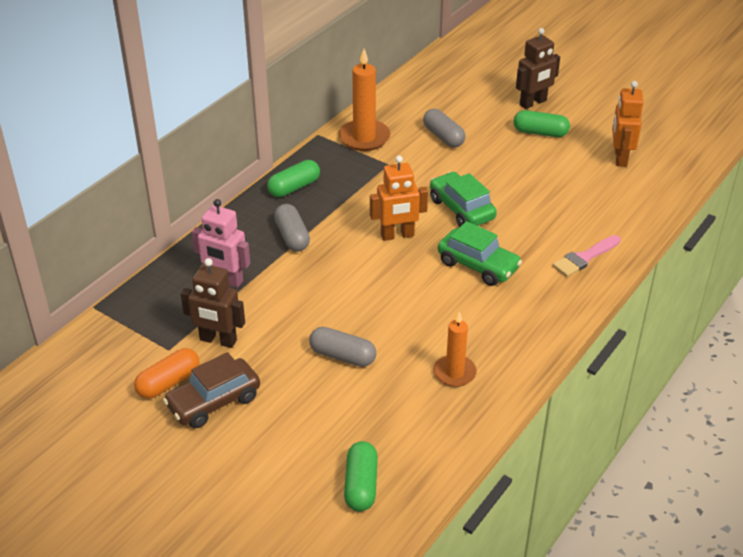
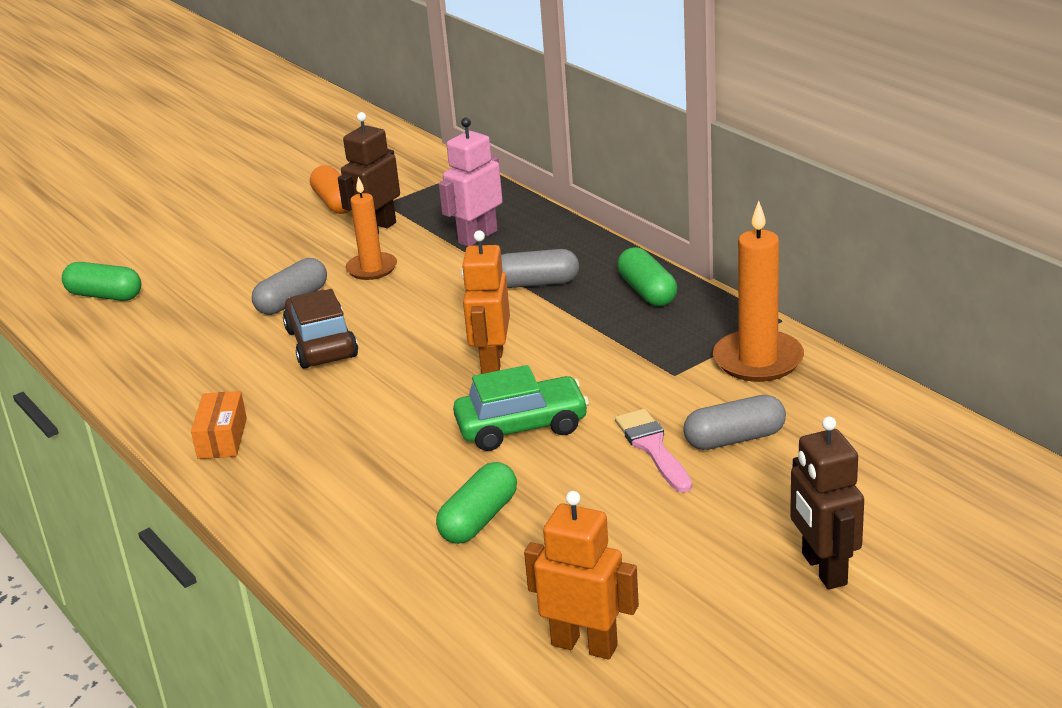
camera: 110 degrees right, 10 degrees down
brown car [163,352,260,428] -> brown car moved to [283,289,358,368]
orange candle [433,312,477,387] -> orange candle moved to [346,177,397,280]
green car [438,221,522,286] -> none
green capsule [513,110,570,137] -> green capsule moved to [436,462,517,544]
pink brush [552,235,621,277] -> pink brush moved to [615,409,692,493]
none -> orange box [191,391,247,459]

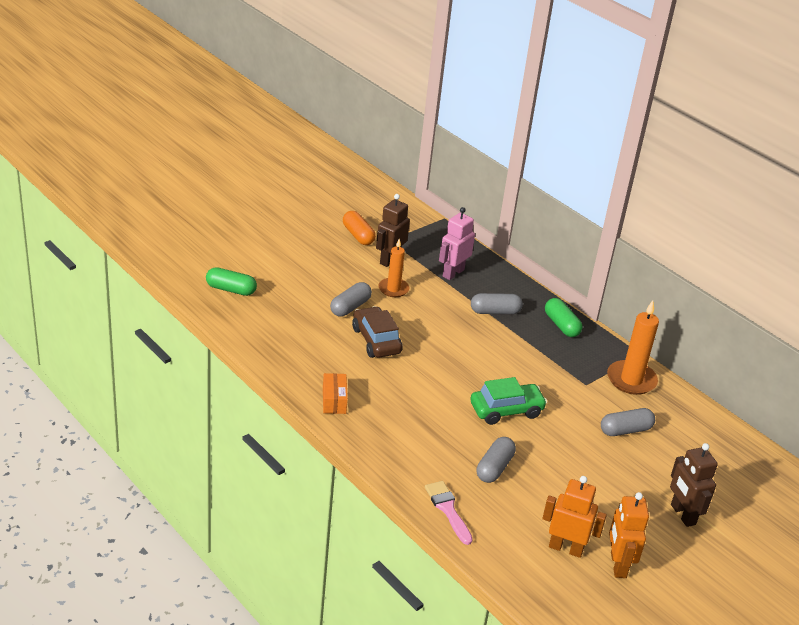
camera: 10 degrees left, 5 degrees up
green capsule [436,462,517,544] -> grey capsule [477,437,516,483]
orange robot [461,230,510,374] -> orange robot moved to [609,492,649,578]
pink brush [615,409,692,493] -> pink brush moved to [425,481,473,545]

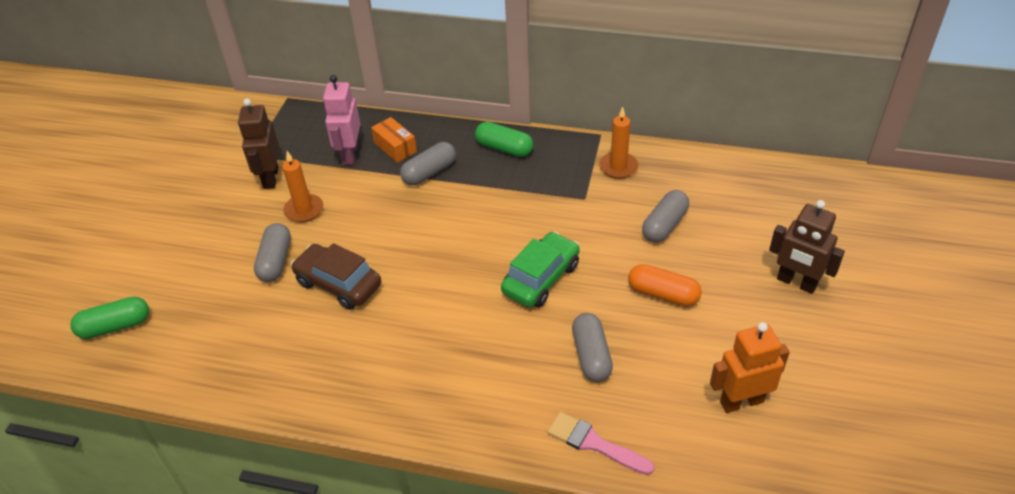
camera: 30 degrees left, 10 degrees up
orange box [323,373,348,414] -> orange box moved to [371,117,417,163]
orange capsule [343,211,376,245] -> orange capsule moved to [628,264,702,306]
orange candle [607,300,659,395] -> orange candle [599,107,638,179], size x0.66
orange robot [609,492,649,578] -> none

